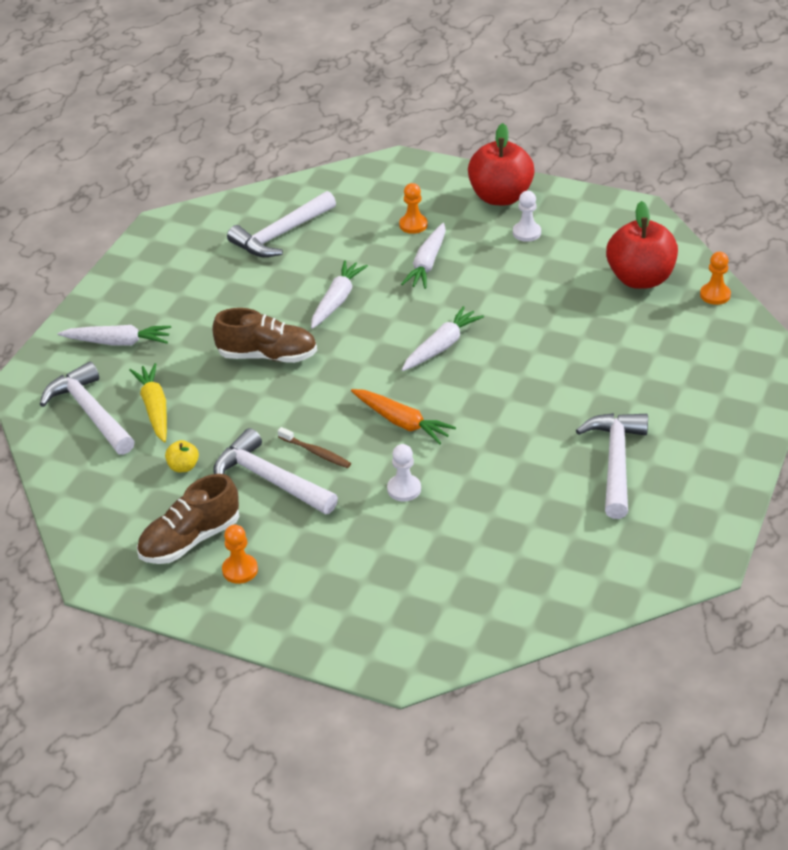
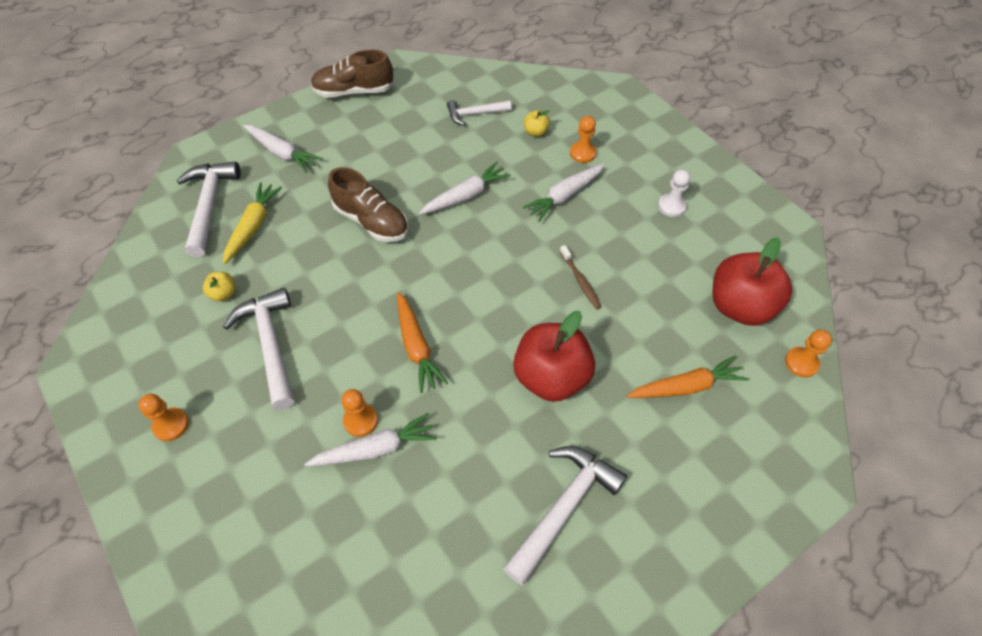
camera: 30 degrees right, 15 degrees up
brown shoe [137,474,239,564] -> brown shoe moved to [311,50,394,98]
white hammer [227,191,336,257] -> white hammer [447,100,512,126], size x0.61
brown toothbrush [278,427,351,468] -> brown toothbrush moved to [559,245,602,309]
white pawn [387,444,421,502] -> orange pawn [342,389,378,437]
white carrot [402,306,484,371] -> white carrot moved to [305,413,437,466]
red apple [468,123,535,205] -> red apple moved to [513,311,595,402]
none -> yellow apple [524,110,550,137]
none -> orange carrot [627,356,749,398]

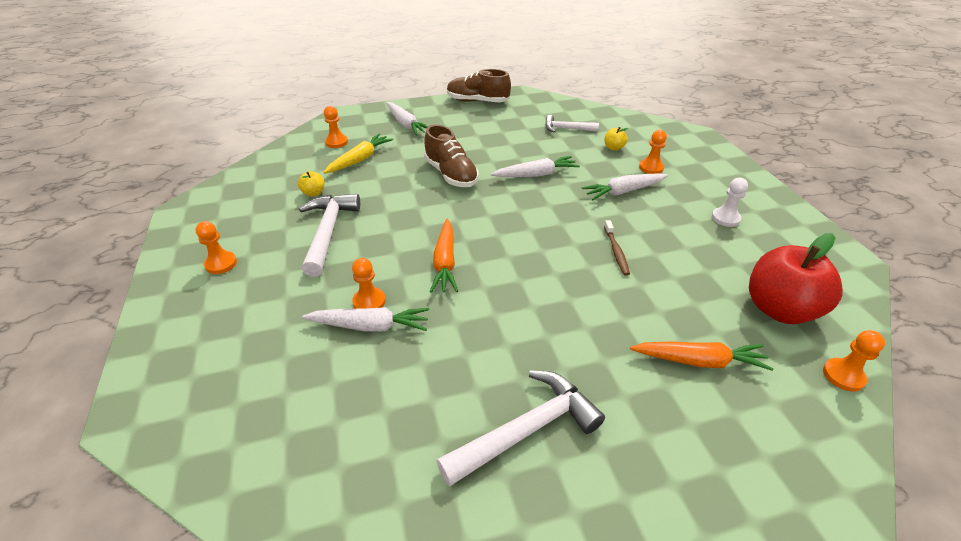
camera: 20 degrees right, 15 degrees down
white hammer [177,161,241,257] -> orange pawn [324,106,348,148]
red apple [513,311,595,402] -> none

